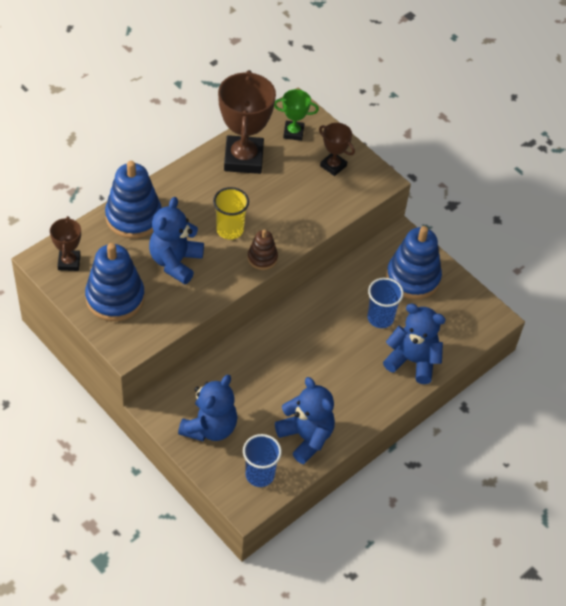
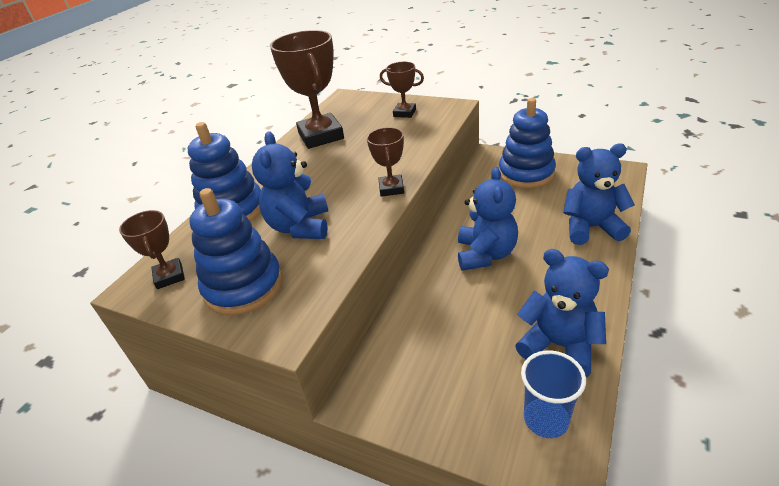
camera: 15 degrees left, 15 degrees down
blue teddy bear [178,374,238,441] -> blue teddy bear moved to [458,167,518,271]
yellow cup [213,187,249,240] -> none
brown stacking toy [247,229,278,270] -> brown trophy [367,127,404,197]
green trophy [274,89,319,141] -> none
blue cup [368,278,404,328] -> none

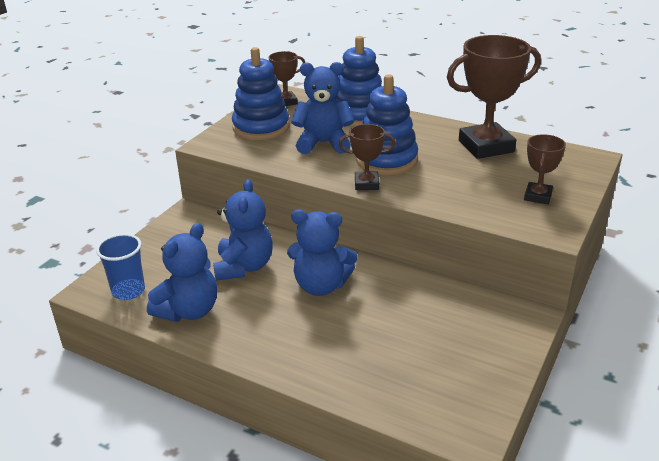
camera: 90 degrees right, 5 degrees down
blue stacking toy [499,98,556,189] -> blue stacking toy moved to [356,74,418,175]
blue teddy bear [563,144,635,245] -> blue teddy bear moved to [213,179,273,281]

